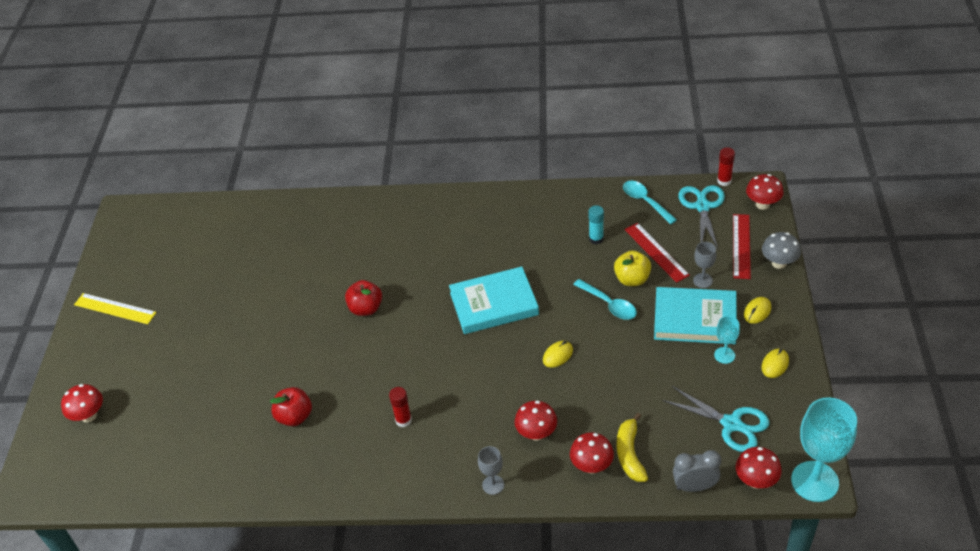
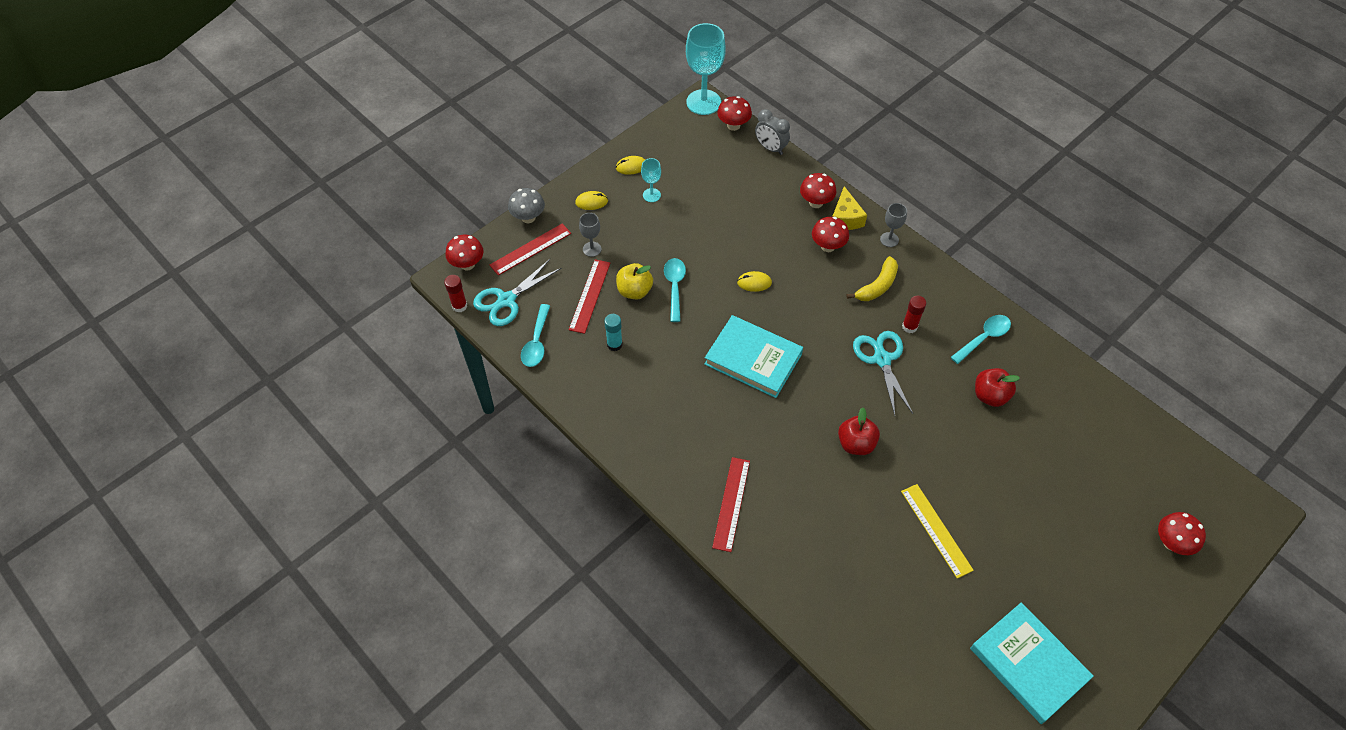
camera: 140 degrees left, 10 degrees up
yellow ruler [74,293,157,324] -> yellow ruler moved to [901,484,974,579]
yellow banana [617,413,648,482] -> yellow banana moved to [846,256,898,301]
turquoise book [654,287,737,344] -> turquoise book moved to [970,602,1094,724]
turquoise scissors [662,386,769,452] -> turquoise scissors moved to [853,331,913,415]
none -> red ruler [712,457,750,552]
none -> yellow cheese [832,186,867,230]
none -> turquoise spoon [950,315,1011,364]

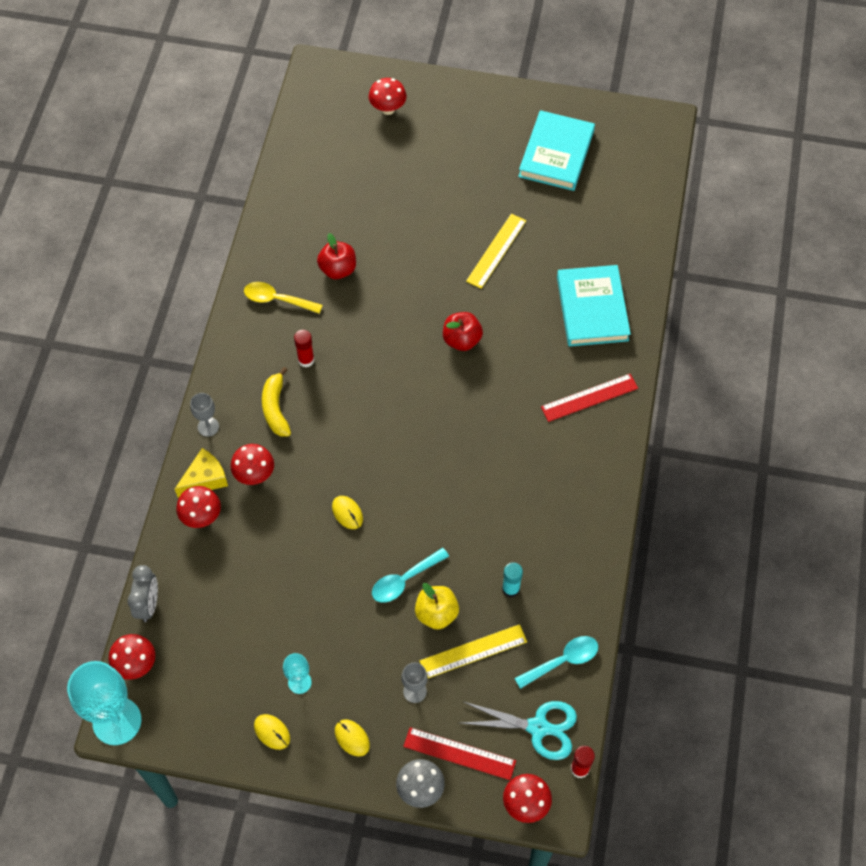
camera: 125 degrees left, 5 degrees up
red ruler [569,259,610,334] -> yellow ruler [420,624,527,678]
turquoise book [704,315,803,398] -> turquoise book moved to [557,265,631,346]
yellow banana [846,256,898,301] -> yellow banana turned 105 degrees counterclockwise [262,367,291,437]
turquoise scissors [853,331,913,415] -> none
turquoise spoon [950,315,1011,364] -> yellow spoon [244,282,323,314]

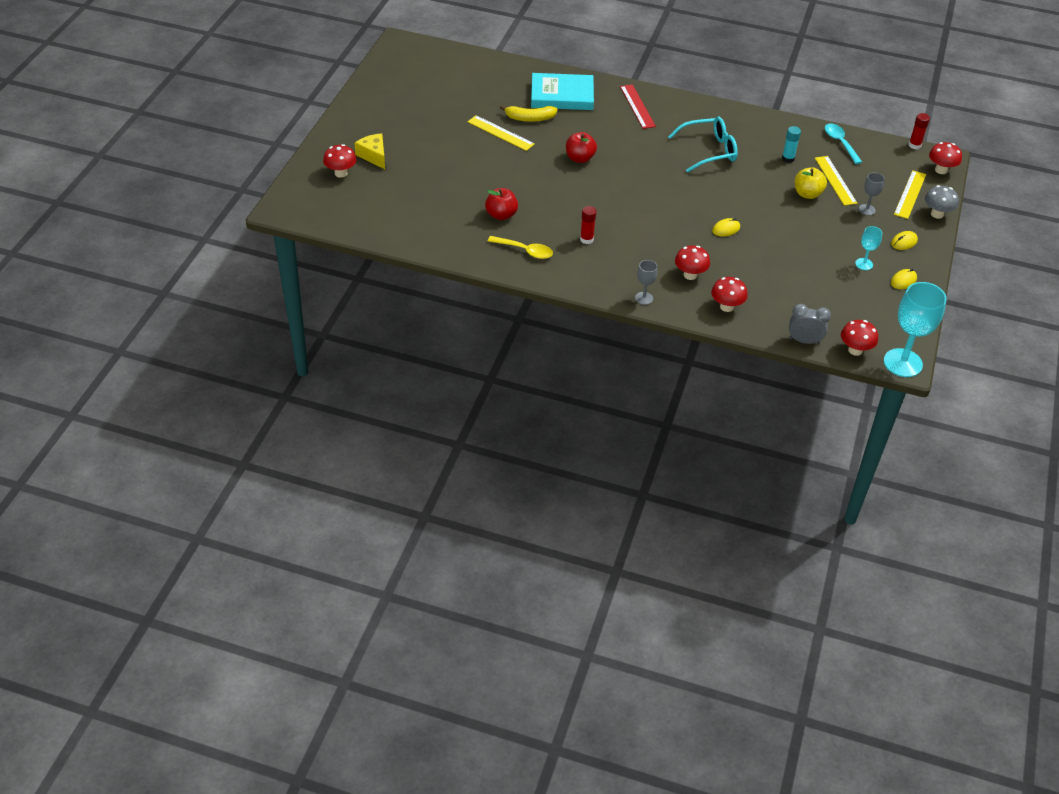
camera: 85 degrees left, 15 degrees down
yellow cheese [175,448,228,498] -> yellow cheese moved to [354,133,385,169]
yellow spoon [244,282,323,314] -> yellow spoon turned 90 degrees counterclockwise [488,236,553,259]
yellow banana [262,367,291,437] -> yellow banana moved to [500,105,557,122]
turquoise spoon [372,548,449,603] -> none
red ruler [403,727,516,780] -> yellow ruler [894,170,926,219]
turquoise scissors [461,701,577,760] -> none
turquoise book [518,110,595,191] -> none
none -> turquoise glasses [668,116,738,172]

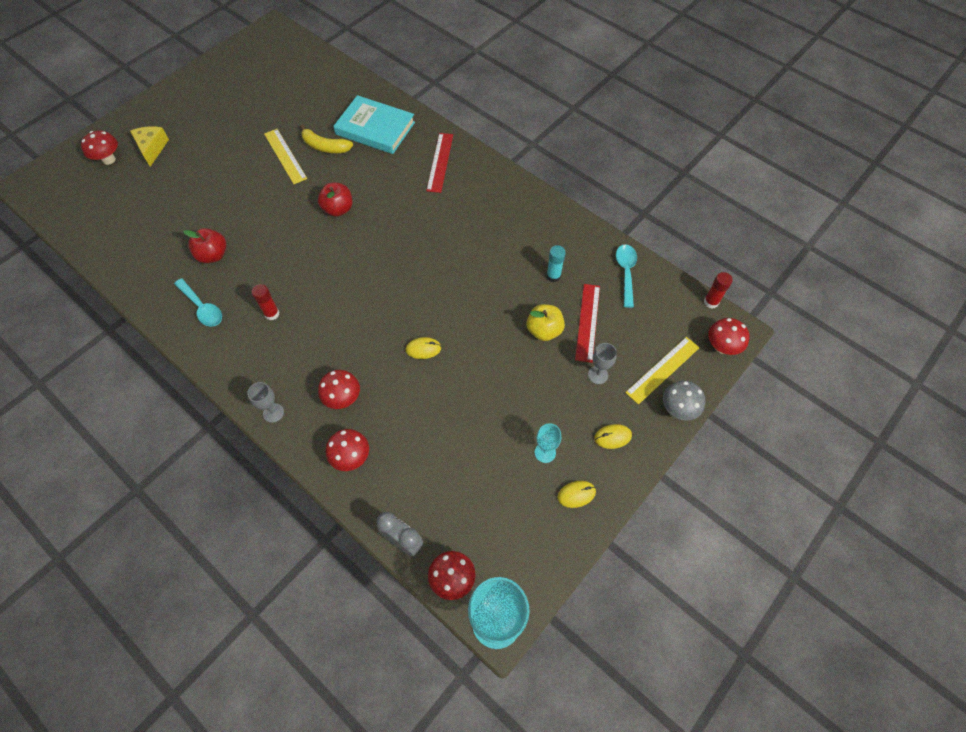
camera: 25 degrees right, 15 degrees up
yellow spoon [488,236,553,259] -> turquoise spoon [174,278,222,327]
turquoise glasses [668,116,738,172] -> none
yellow ruler [815,156,857,206] -> red ruler [575,284,600,363]

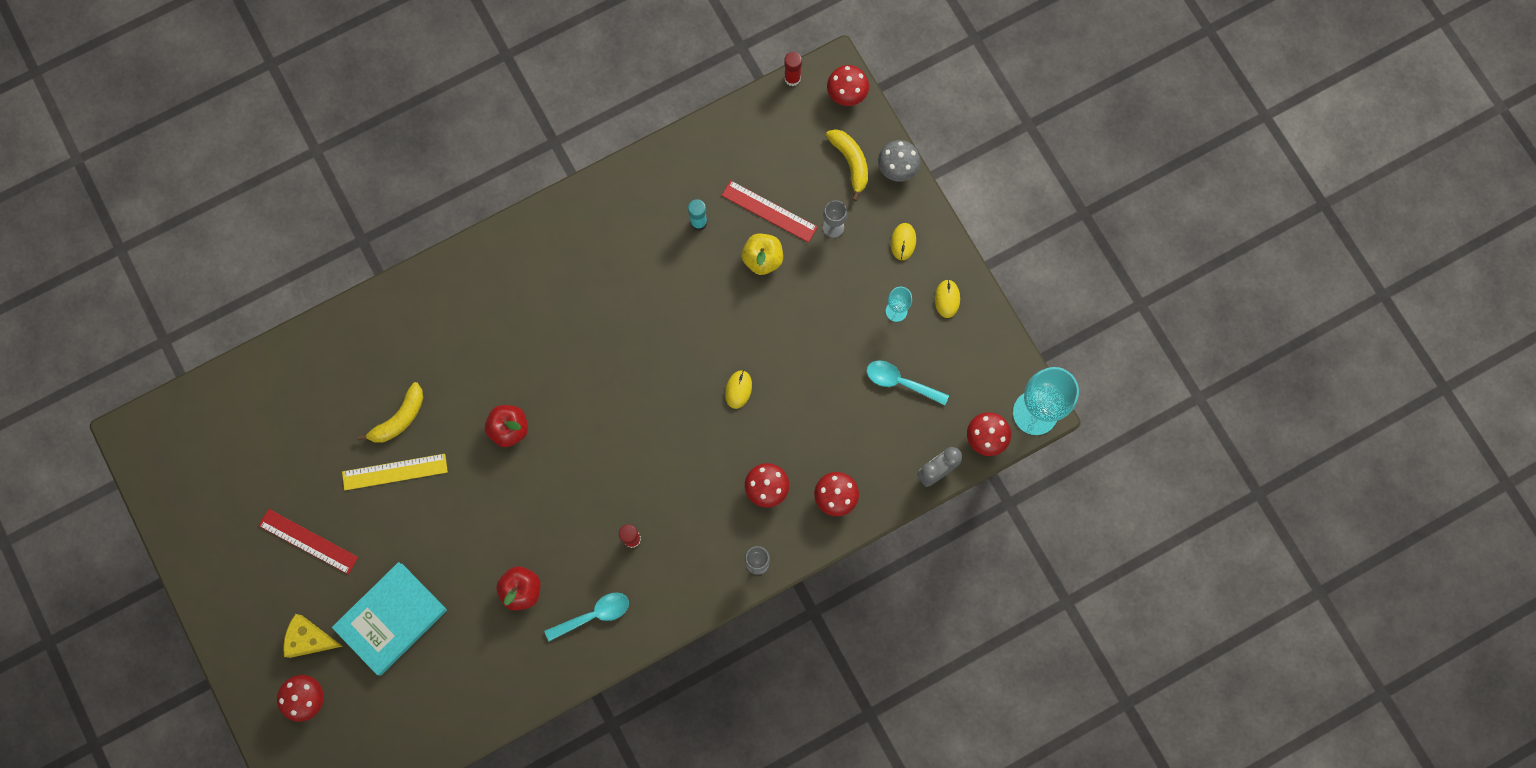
camera: 70 degrees left, 15 degrees up
turquoise book [333,95,415,154] -> turquoise book moved to [332,562,447,676]
red ruler [426,133,453,193] -> red ruler moved to [259,509,358,574]
turquoise spoon [616,244,637,308] -> turquoise spoon moved to [867,361,949,406]
yellow ruler [625,337,700,405] -> yellow banana [826,129,868,201]

